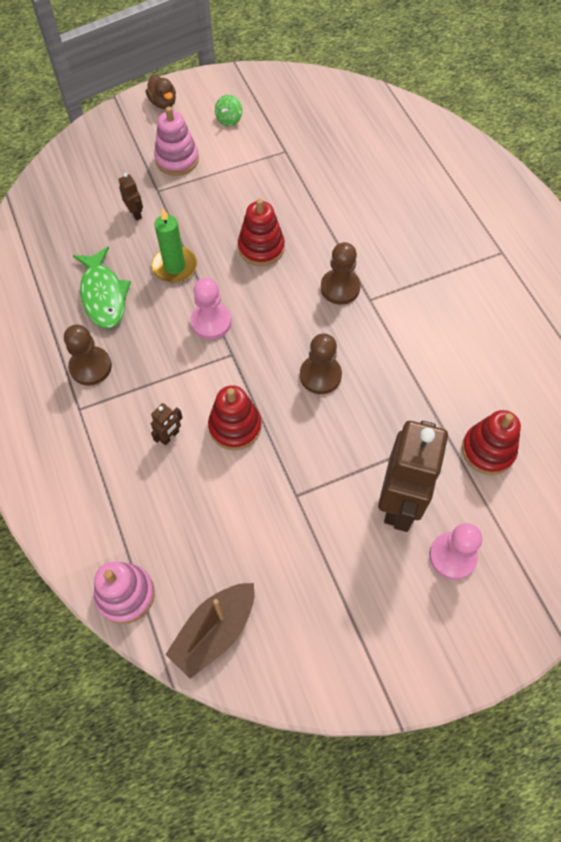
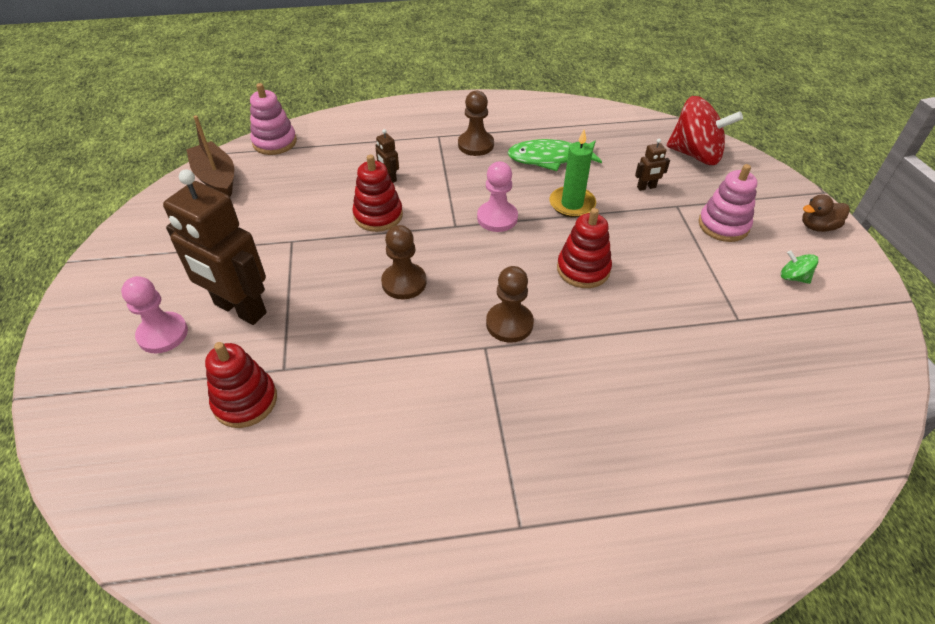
camera: 105 degrees right, 15 degrees down
none -> red spinning top [667,96,743,165]

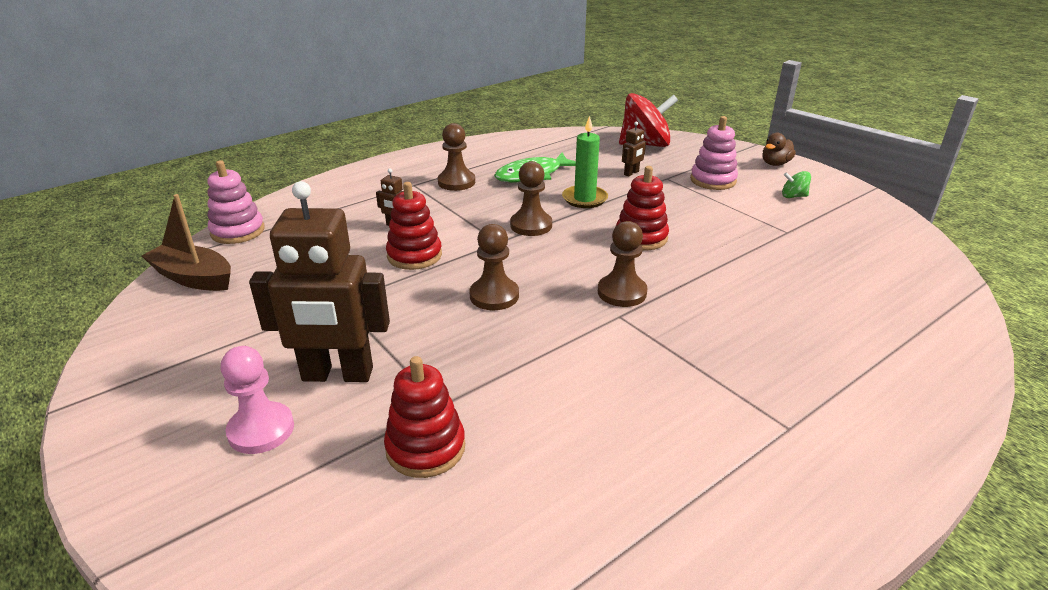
camera: 30 degrees left, 15 degrees down
pink pawn [477,162,518,232] -> brown pawn [510,161,552,236]

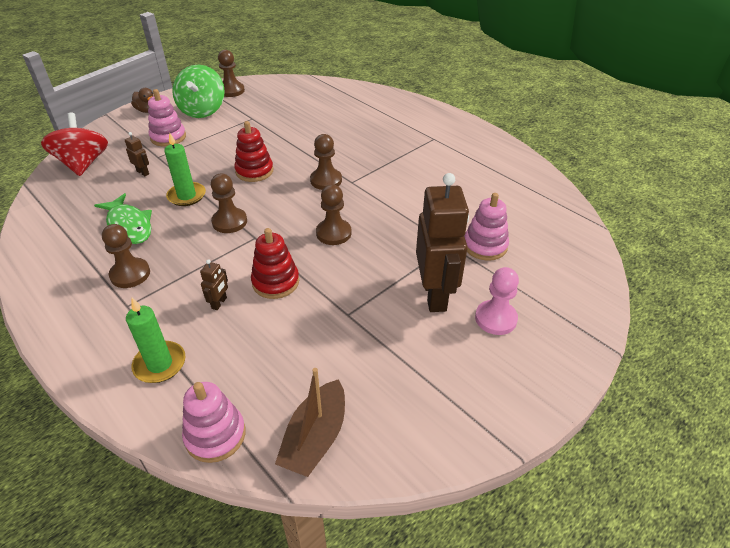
camera: 95 degrees left, 10 degrees up
red stacking toy [384,356,465,478] -> pink stacking toy [464,193,509,261]
green spinning top [782,171,811,198] -> green spinning top [172,65,225,118], size x2.28
none -> green candle [126,298,186,383]
none -> brown pawn [218,50,245,97]

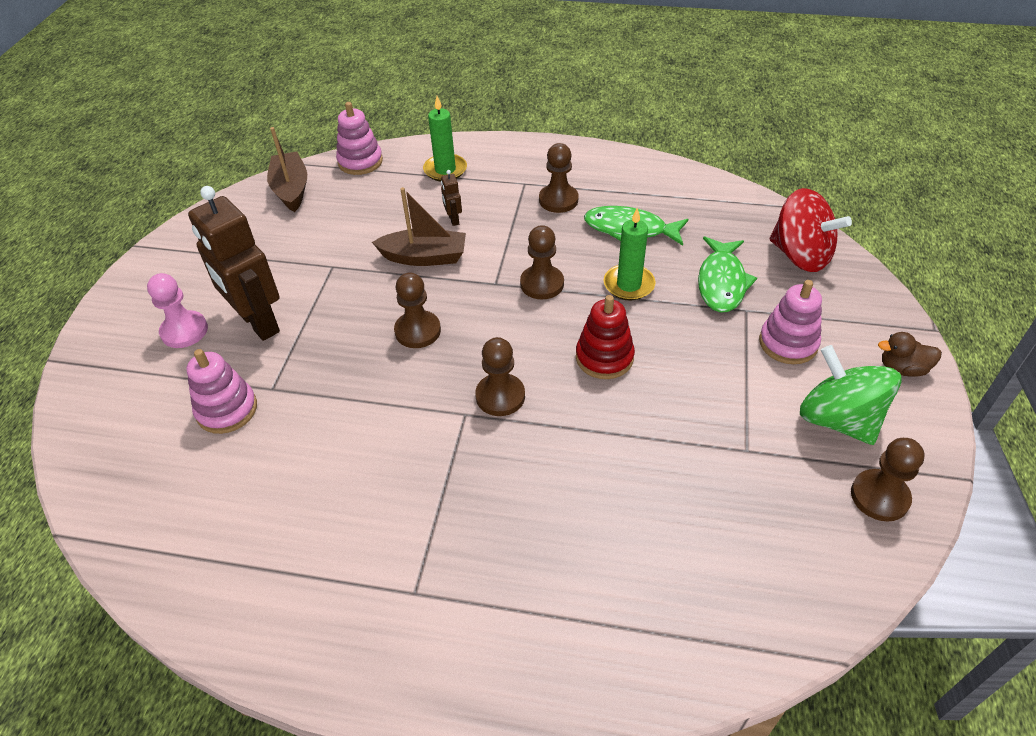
camera: 145 degrees right, 5 degrees up
brown robot [125,132,149,176] -> green fish [698,237,757,313]
red stacking toy [251,228,299,299] -> brown boat [372,187,466,266]

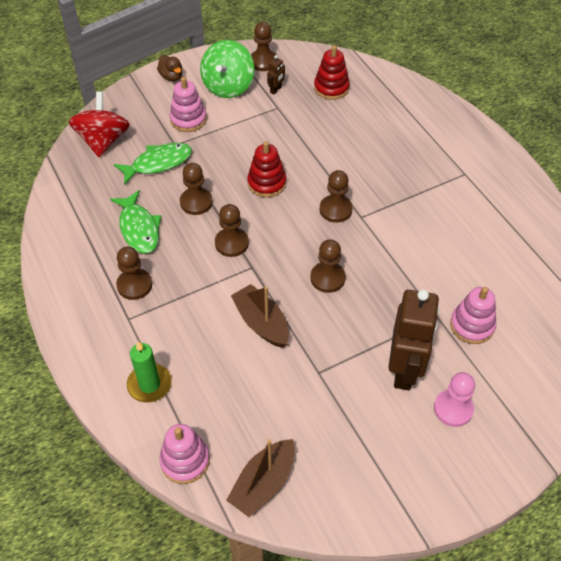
camera: 130 degrees left, 5 degrees up
brown robot [441,170,462,226] -> brown robot moved to [267,55,285,94]
green candle [604,208,655,301] -> brown pawn [180,163,213,215]
none -> red stacking toy [314,45,350,100]

